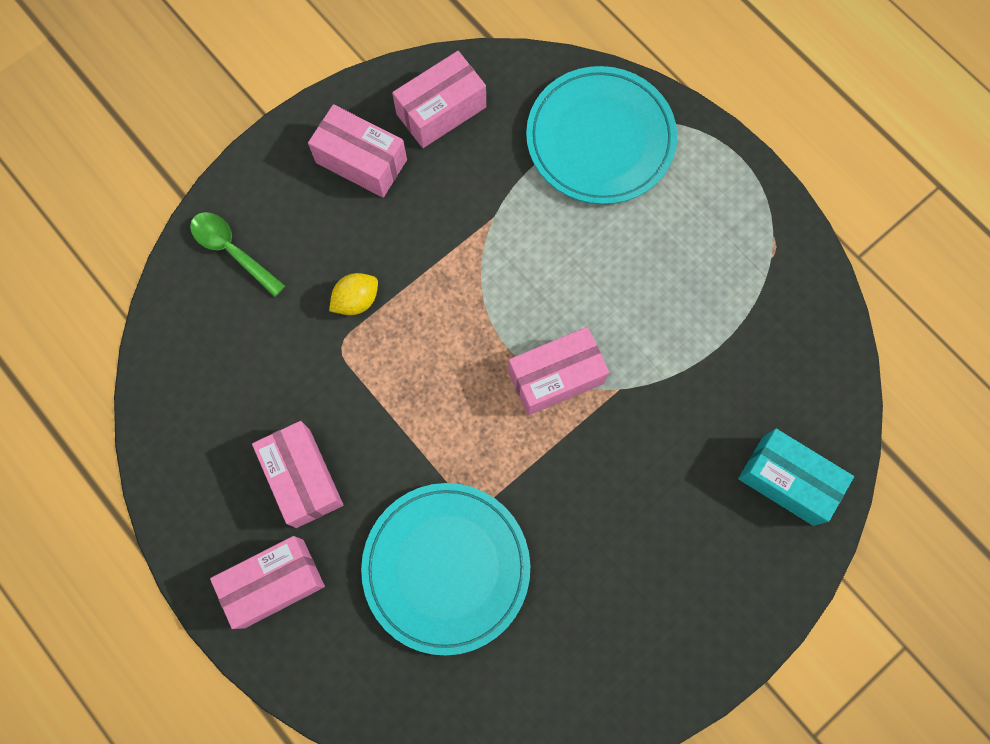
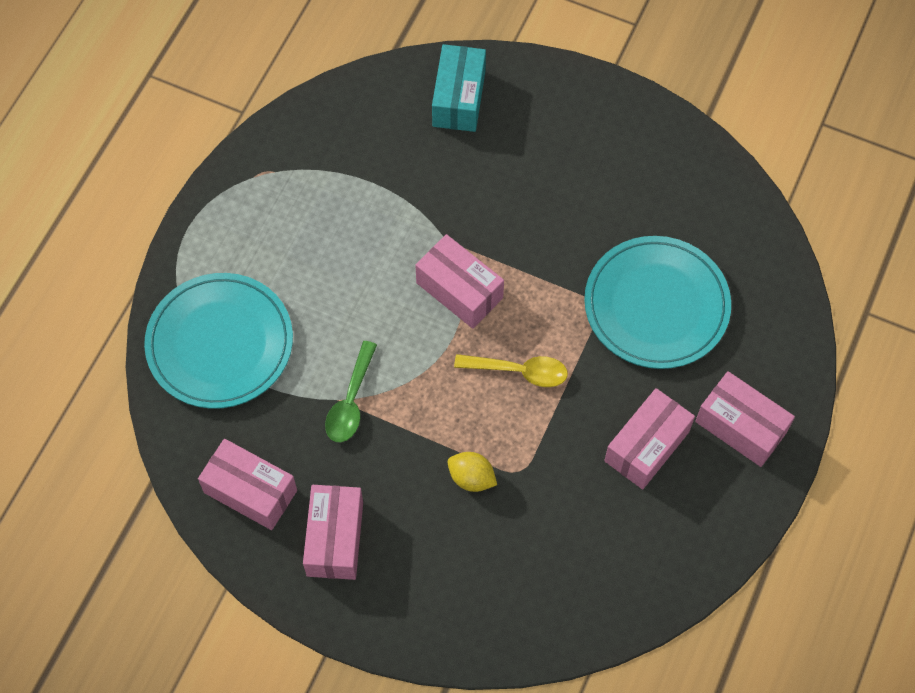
camera: 115 degrees left, 10 degrees down
green spoon [190,212,285,297] -> green spoon moved to [325,341,377,442]
none -> yellow spoon [454,354,568,387]

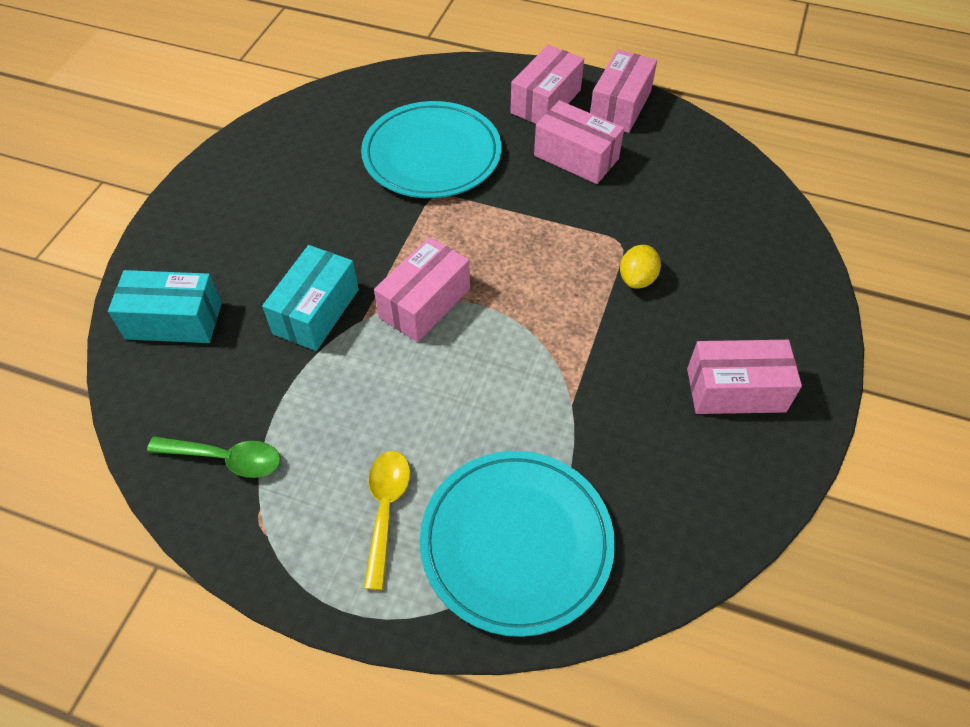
camera: 95 degrees left, 10 degrees down
pink box [198,439,297,530] -> pink box moved to [590,49,657,133]
green spoon [325,341,377,442] -> green spoon moved to [147,436,281,478]
yellow spoon [454,354,568,387] -> yellow spoon moved to [364,451,410,590]
none -> turquoise box [262,245,359,351]

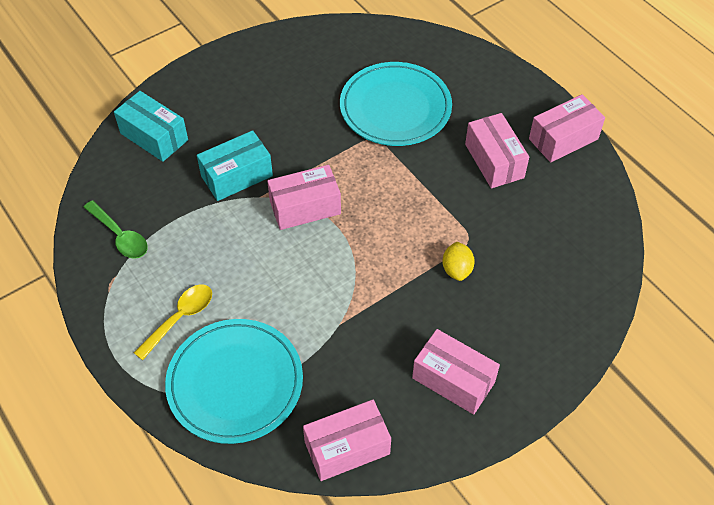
camera: 35 degrees right, 0 degrees up
pink box [510,45,584,124] -> pink box moved to [303,399,391,481]
yellow lemon [620,245,661,288] -> yellow lemon turned 60 degrees counterclockwise [442,242,475,281]

